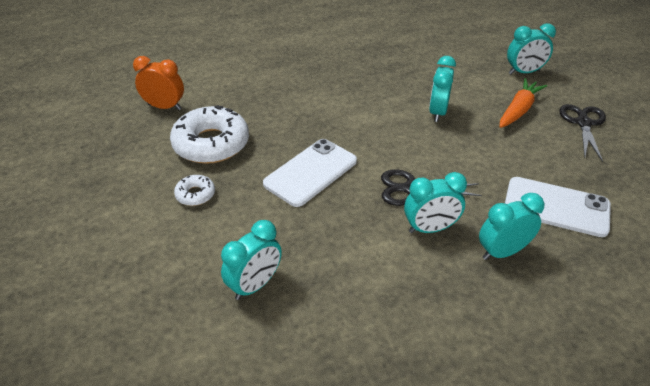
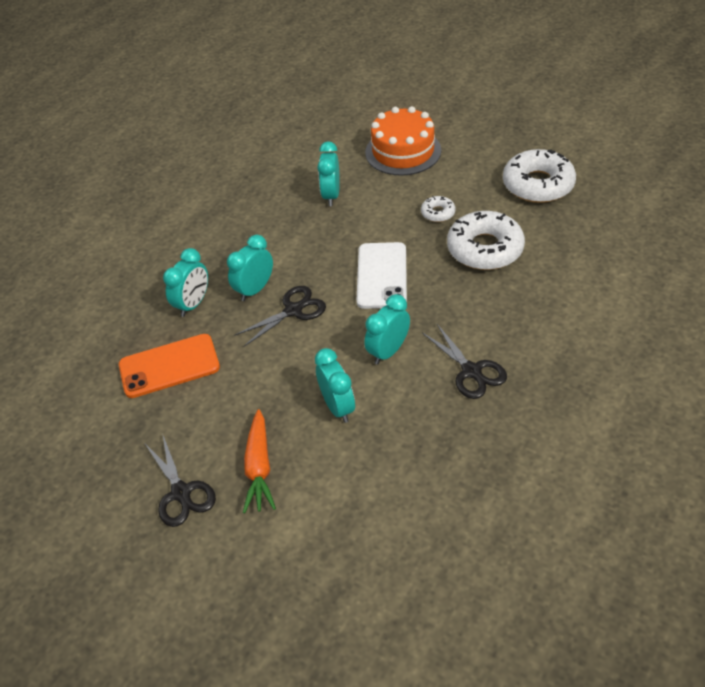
camera: 145 degrees right, 5 degrees up
orange clock [133,56,184,110] -> none
white phone [505,177,611,237] -> orange phone [119,334,220,398]
turquoise clock [507,23,556,74] -> turquoise clock moved to [364,294,410,365]
none -> orange cake [365,106,441,176]
none -> black scissors [422,324,507,399]
none -> white donut [503,149,576,203]

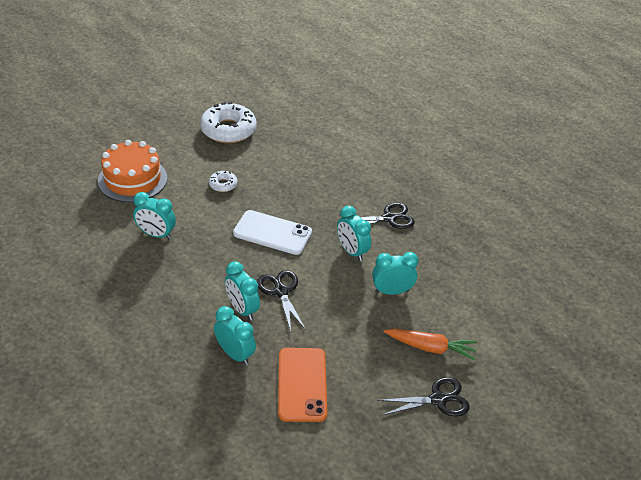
camera: 80 degrees left, 5 degrees down
white donut [447,211,525,270] -> none

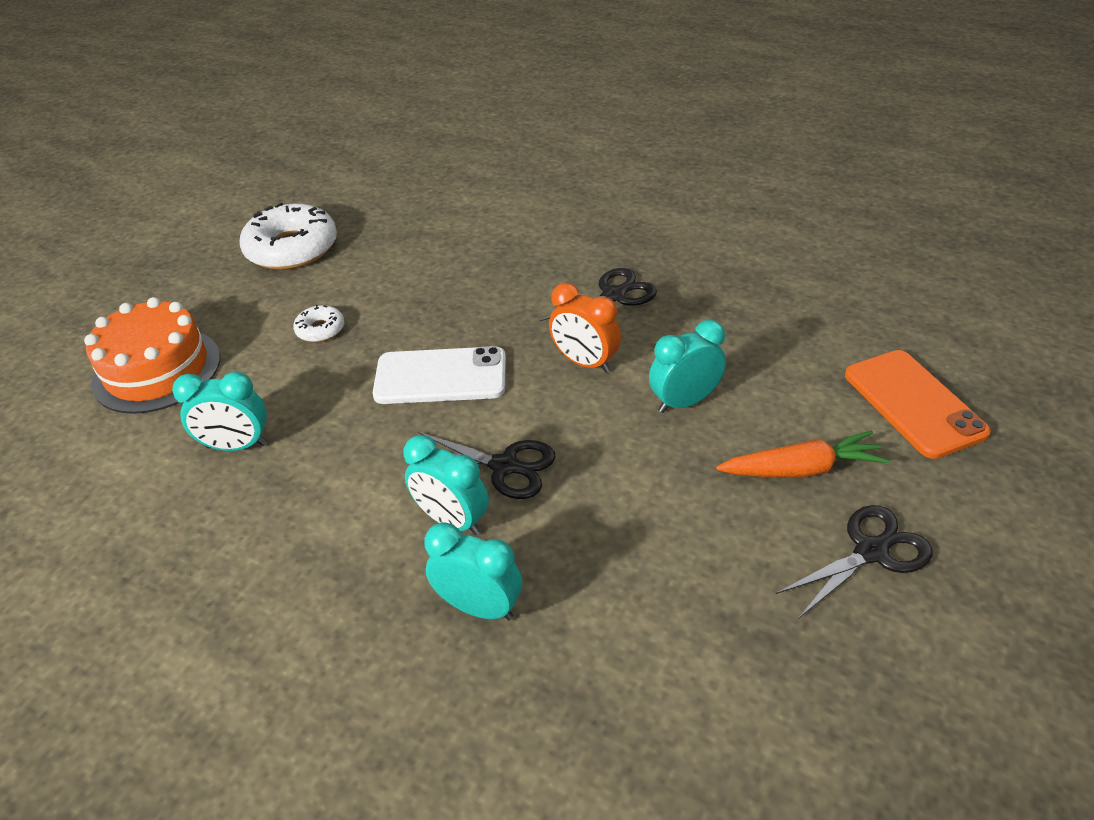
camera: 15 degrees left, 0 degrees up
black scissors [257,270,306,332] -> black scissors turned 150 degrees clockwise [418,432,556,499]
orange phone [278,348,327,422] -> orange phone moved to [845,350,991,459]
turquoise clock [337,206,371,261] -> orange clock [549,283,621,373]

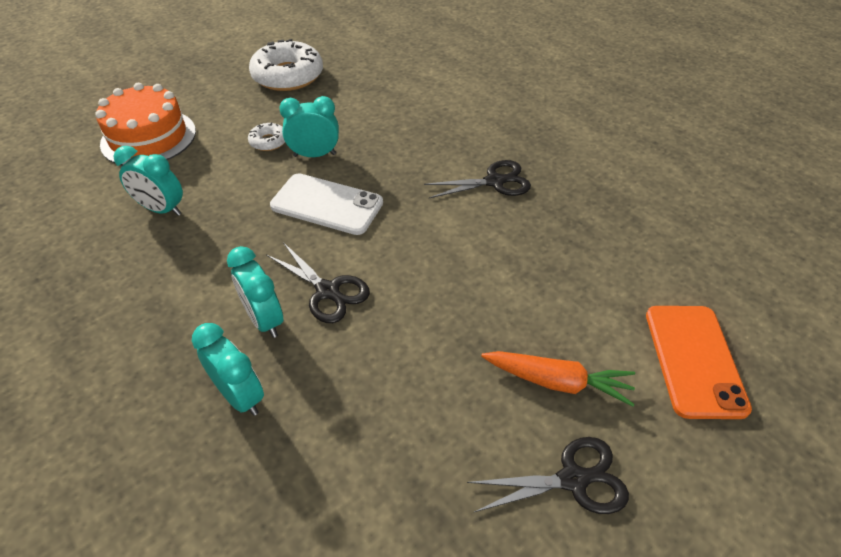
camera: 20 degrees right, 5 degrees up
orange clock [549,283,621,373] -> none
turquoise clock [649,320,726,413] -> turquoise clock moved to [279,96,339,157]

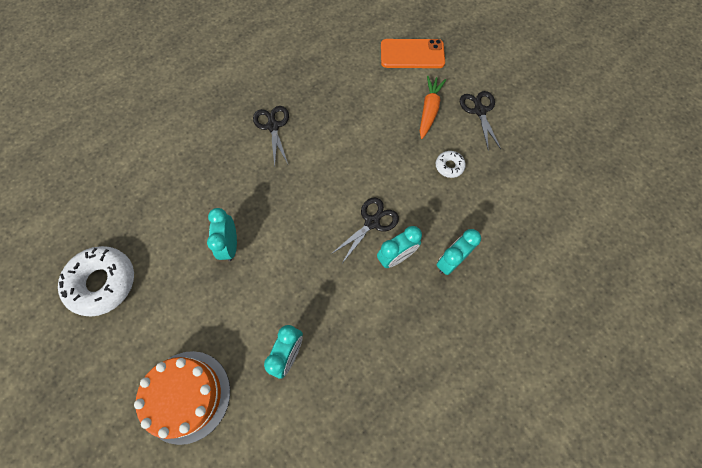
camera: 90 degrees left, 20 degrees up
white donut [248,122,285,151] -> white donut moved to [436,151,466,178]
white phone [270,173,383,235] -> none

